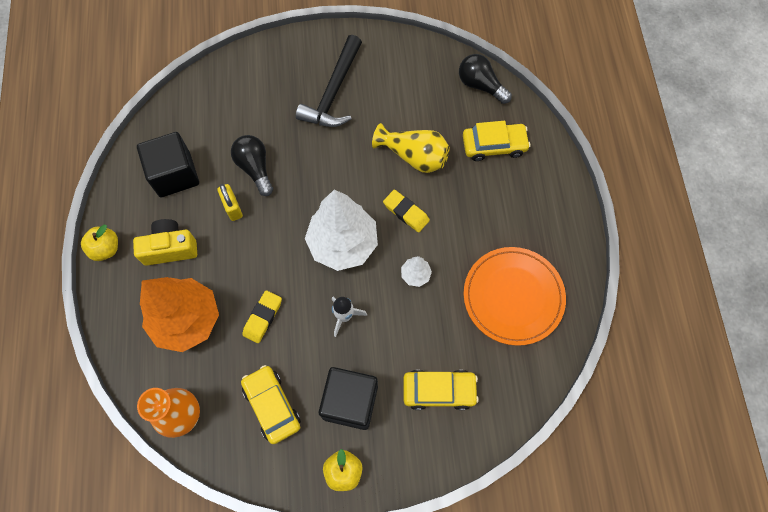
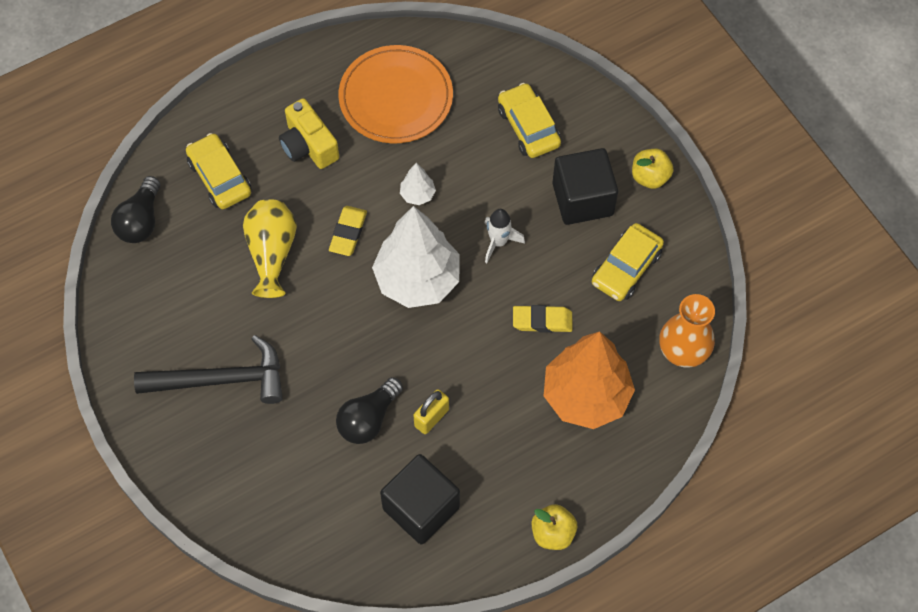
camera: 115 degrees left, 5 degrees down
yellow camera [133,219,197,266] -> yellow camera moved to [279,98,339,169]

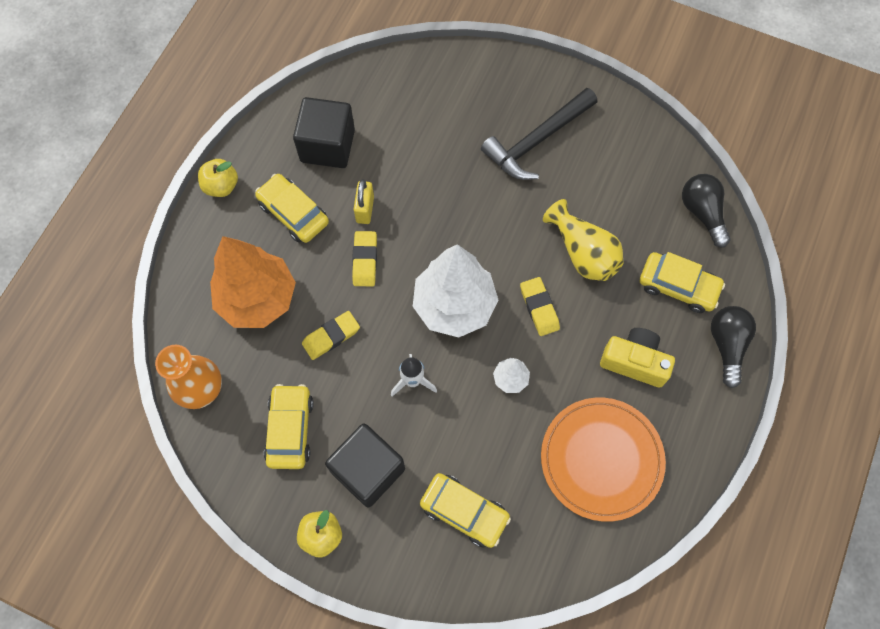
camera: 145 degrees right, 5 degrees up
black light bulb [336,377,403,444] -> black light bulb moved to [711,306,756,388]
none -> yellow car [255,174,329,243]
none -> yellow eraser [352,231,377,286]

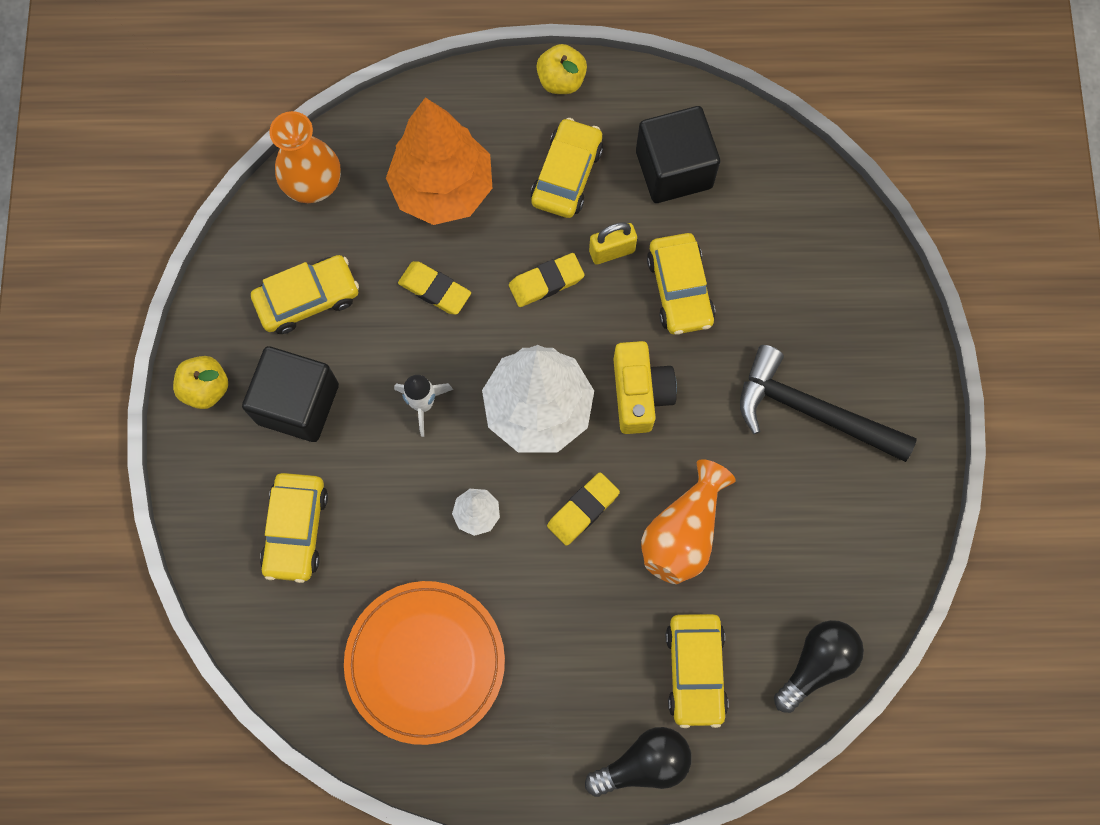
camera: 65 degrees right, 5 degrees up
yellow vase [543,199,624,281] -> orange vase [641,459,735,584]
yellow camera [600,328,675,388] -> yellow camera moved to [613,341,677,434]
none -> yellow car [647,233,715,335]

